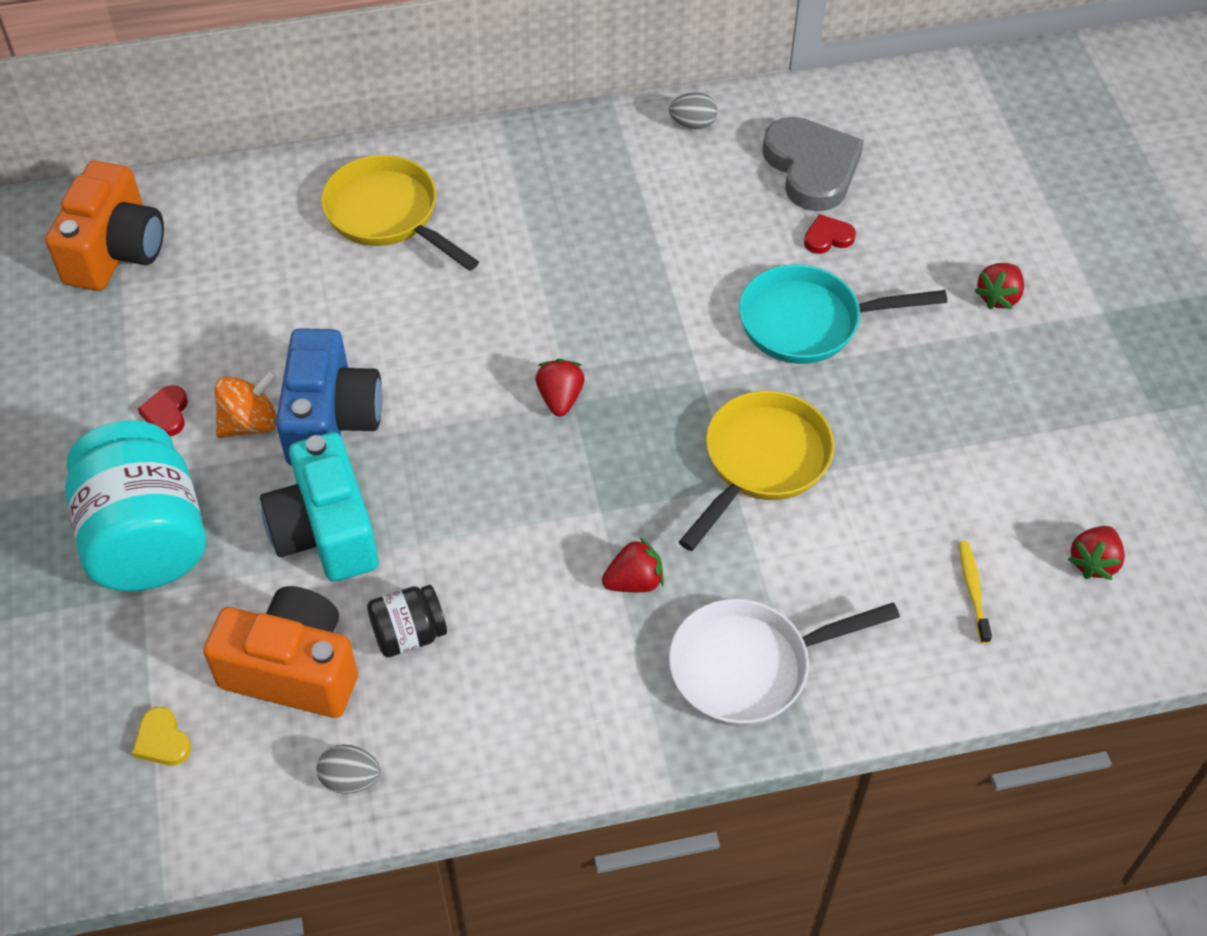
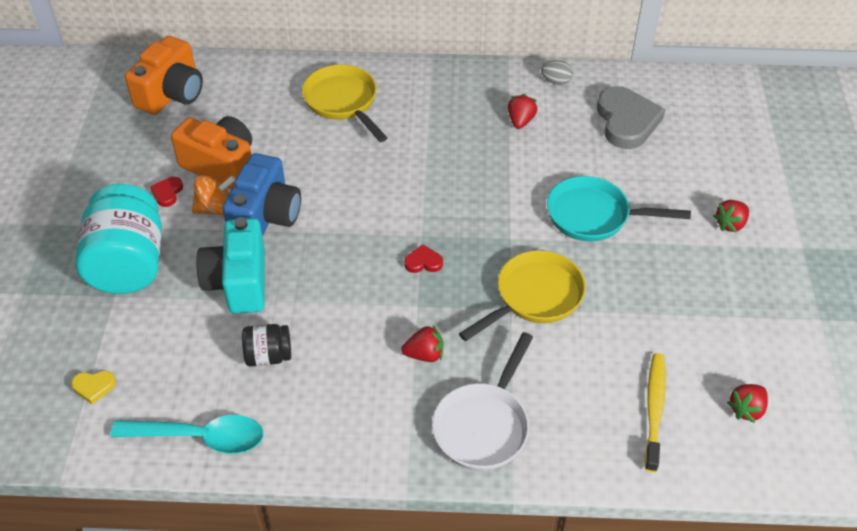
camera: 15 degrees right, 5 degrees down
yellow heart [132,707,191,766] -> yellow heart turned 75 degrees counterclockwise [71,370,116,404]
orange camera [203,586,358,718] -> orange camera moved to [171,116,252,190]
grey egg [316,745,380,794] -> turquoise spoon [111,415,264,454]
red strawberry [536,359,585,416] -> red strawberry moved to [508,94,537,129]
white pan [669,599,900,726] -> white pan turned 60 degrees counterclockwise [432,332,533,471]
red heart [804,214,856,254] -> red heart moved to [404,244,443,273]
yellow toothbrush [959,541,992,644] -> yellow toothbrush [645,353,666,472], size x1.67

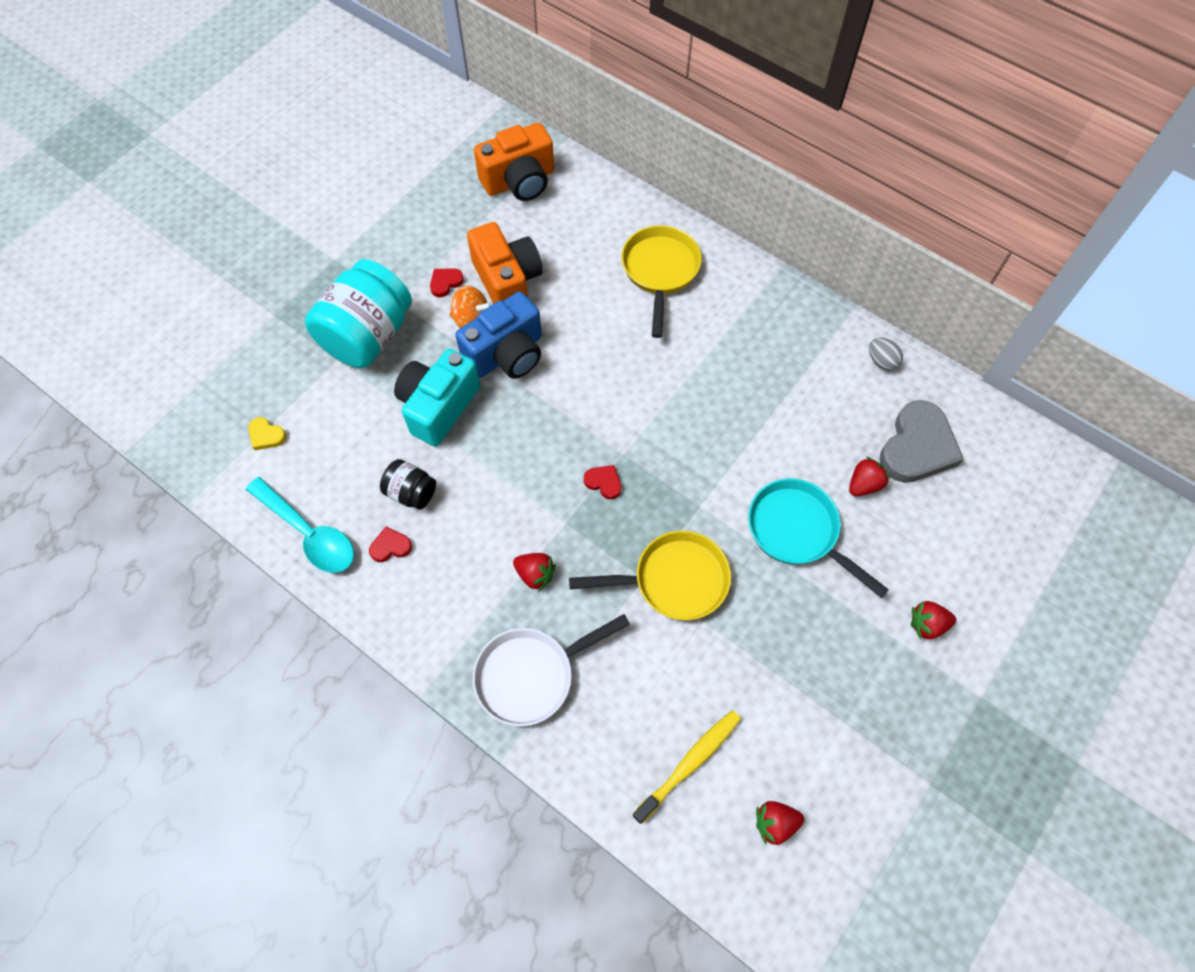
camera: 35 degrees right, 15 degrees up
red strawberry [508,94,537,129] -> red strawberry moved to [849,457,890,496]
none -> red heart [369,527,412,562]

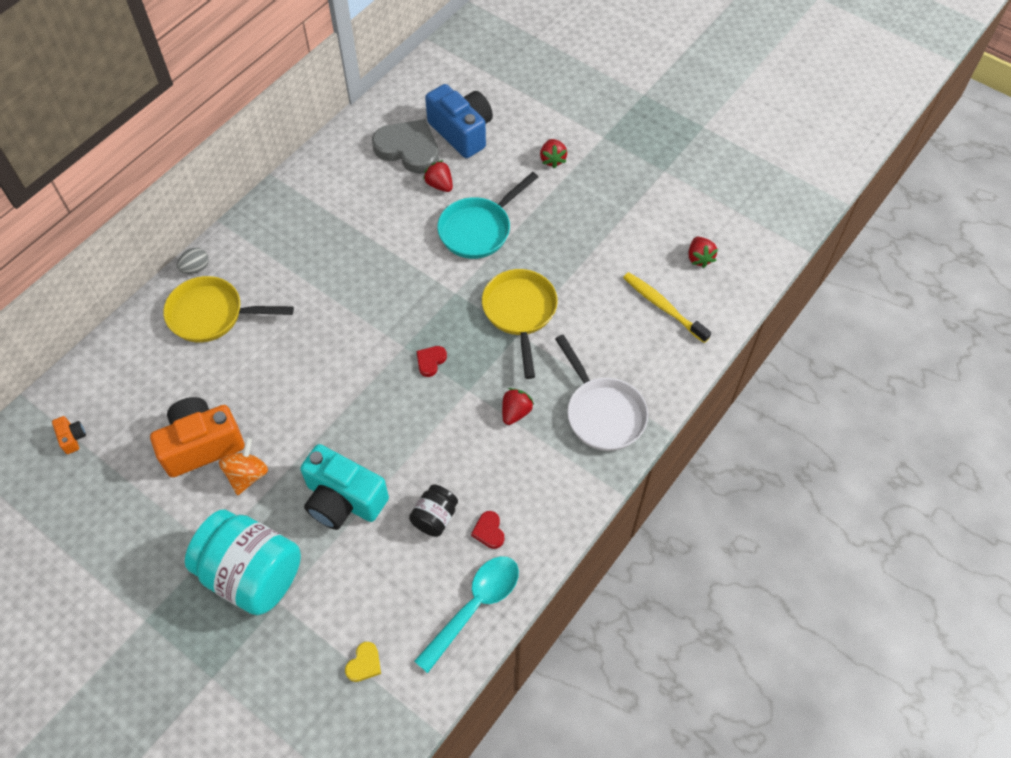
camera: 90 degrees left, 5 degrees down
red heart [430,268,464,297] -> none
blue camera [455,291,542,379] -> blue camera moved to [425,84,493,158]
orange camera [474,123,554,201] -> orange camera [52,416,86,454], size x0.42
grey egg [869,338,903,370] -> grey egg moved to [177,248,209,274]

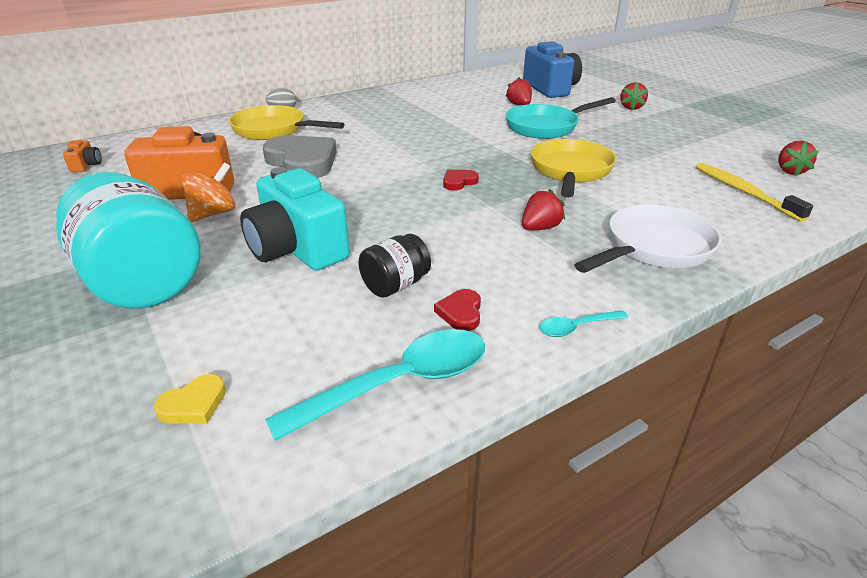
camera: 20 degrees right, 25 degrees down
grey heart [372,119,439,174] -> grey heart moved to [263,135,337,178]
white pan [555,335,648,451] -> white pan turned 120 degrees counterclockwise [574,204,722,273]
none -> turquoise spoon [539,310,629,337]

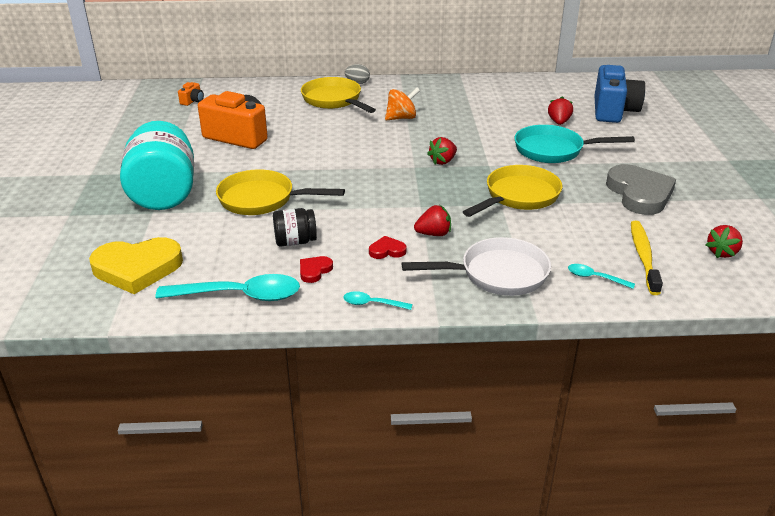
camera: 30 degrees right, 0 degrees up
yellow heart [153,374,226,424] -> yellow heart [89,237,183,294], size x2.27
orange spinning top [182,163,235,223] -> orange spinning top moved to [385,88,420,120]
turquoise camera [240,167,350,271] -> yellow pan [216,169,345,215]
grey heart [263,135,337,178] -> grey heart moved to [606,164,676,215]
red heart [443,170,479,191] -> red heart moved to [369,236,406,259]
red strawberry [620,82,648,110] -> red strawberry moved to [427,137,457,165]
none -> turquoise spoon [568,264,635,289]

